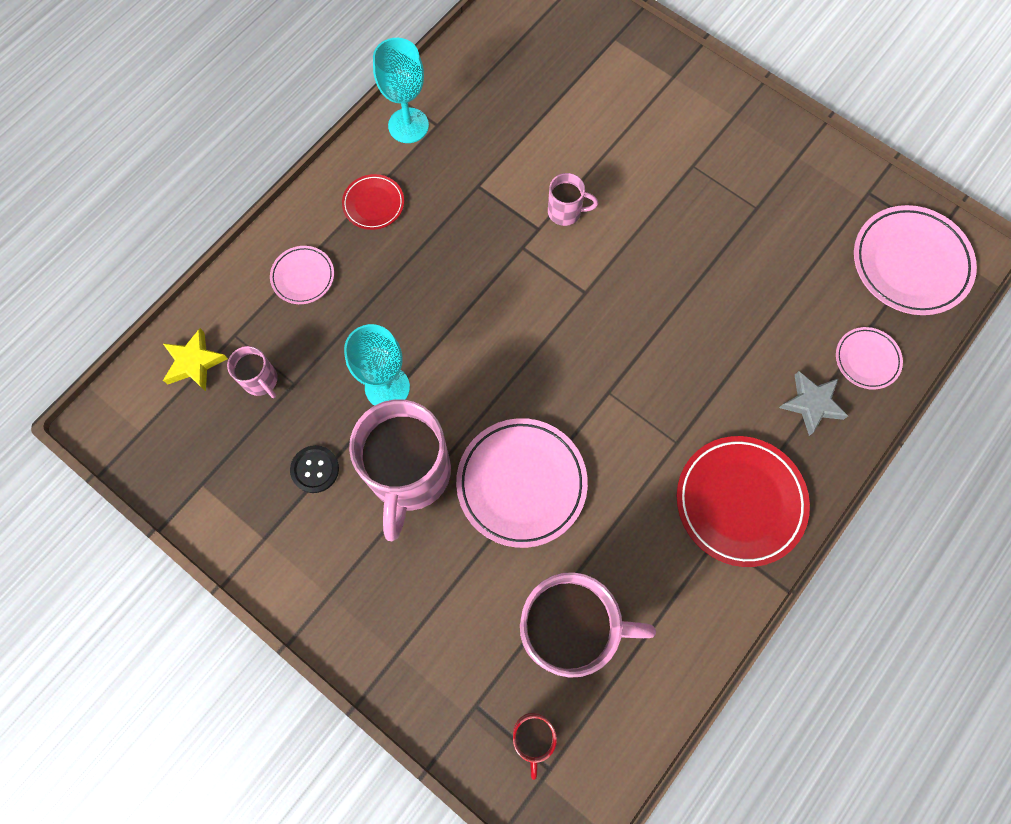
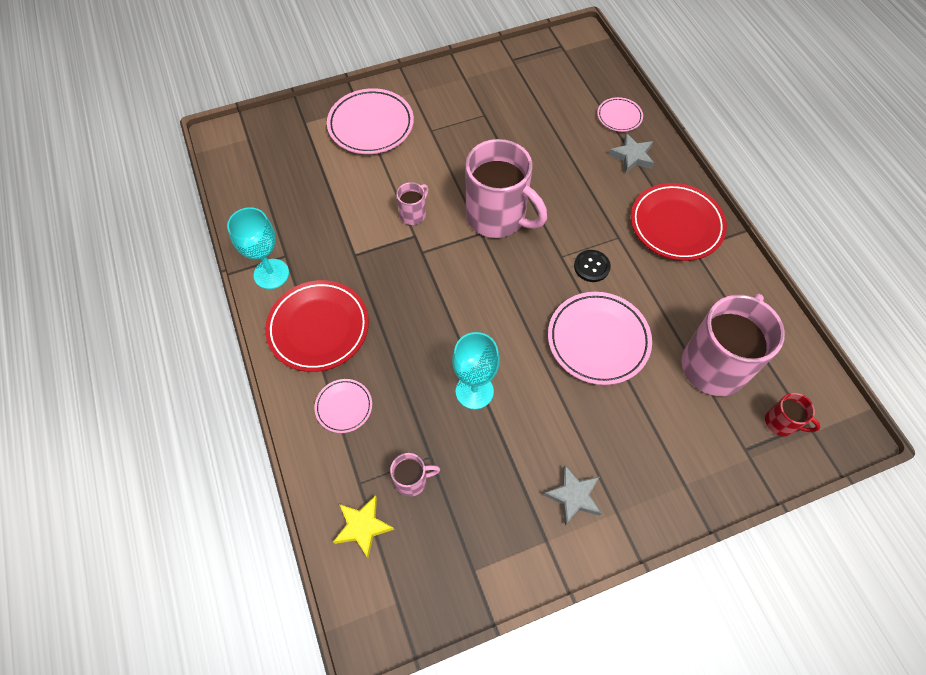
camera: 60 degrees left, 10 degrees down
black button [290,445,339,493] -> black button moved to [574,250,611,282]
red plate [342,174,404,230] -> red plate [265,280,369,372], size x1.88
pink mug [349,399,451,541] -> pink mug moved to [466,139,547,238]
pink plate [854,205,977,315] -> pink plate moved to [327,88,414,154]
none -> grey star [543,465,602,526]

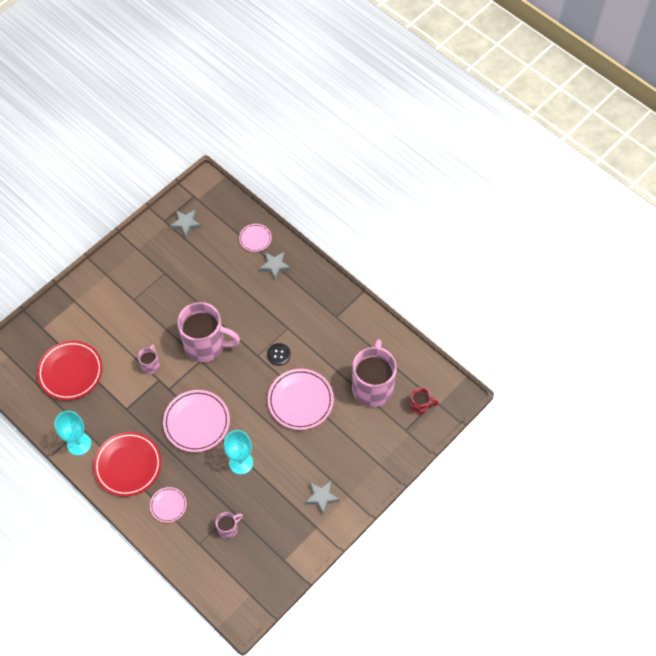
camera: 25 degrees left, 0 degrees up
pink plate [327,88,414,154] -> pink plate moved to [163,390,230,452]
yellow star [333,495,394,558] -> none
red plate [631,183,727,261] -> red plate moved to [37,341,103,400]
none -> grey star [170,210,202,237]

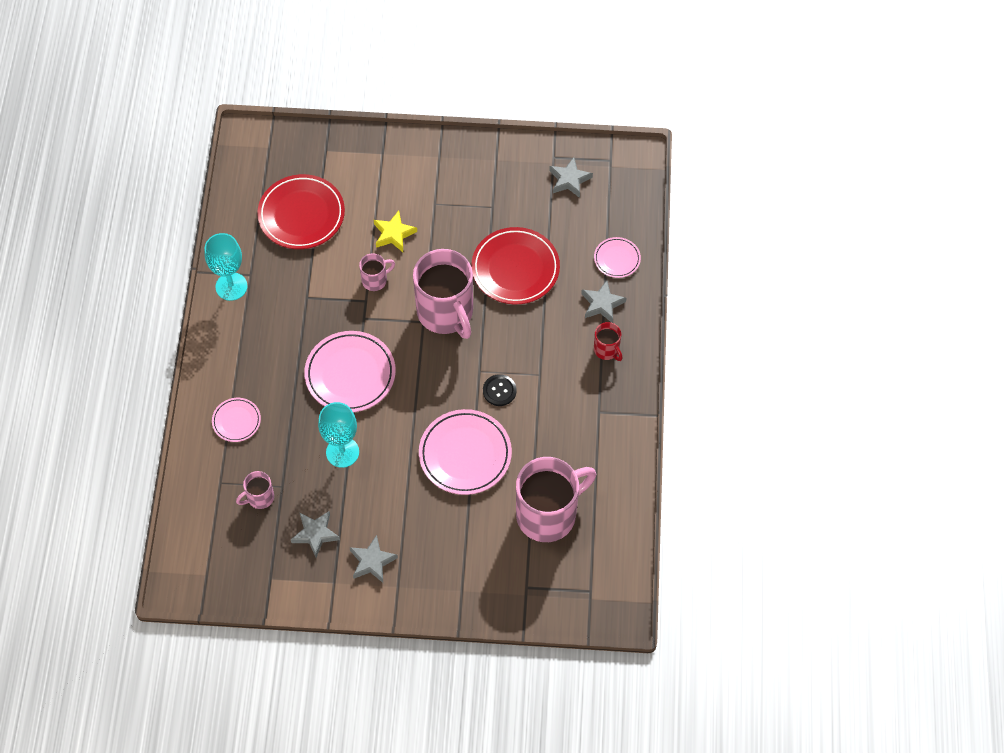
camera: 50 degrees right, 0 degrees up
red plate [93,432,162,497] -> red plate moved to [471,227,560,304]
pink mug [216,512,243,539] -> pink mug turned 135 degrees clockwise [236,471,274,509]
red mug [410,388,438,415] -> red mug moved to [594,322,623,361]
none -> grey star [291,511,340,557]
none -> yellow star [374,211,417,252]

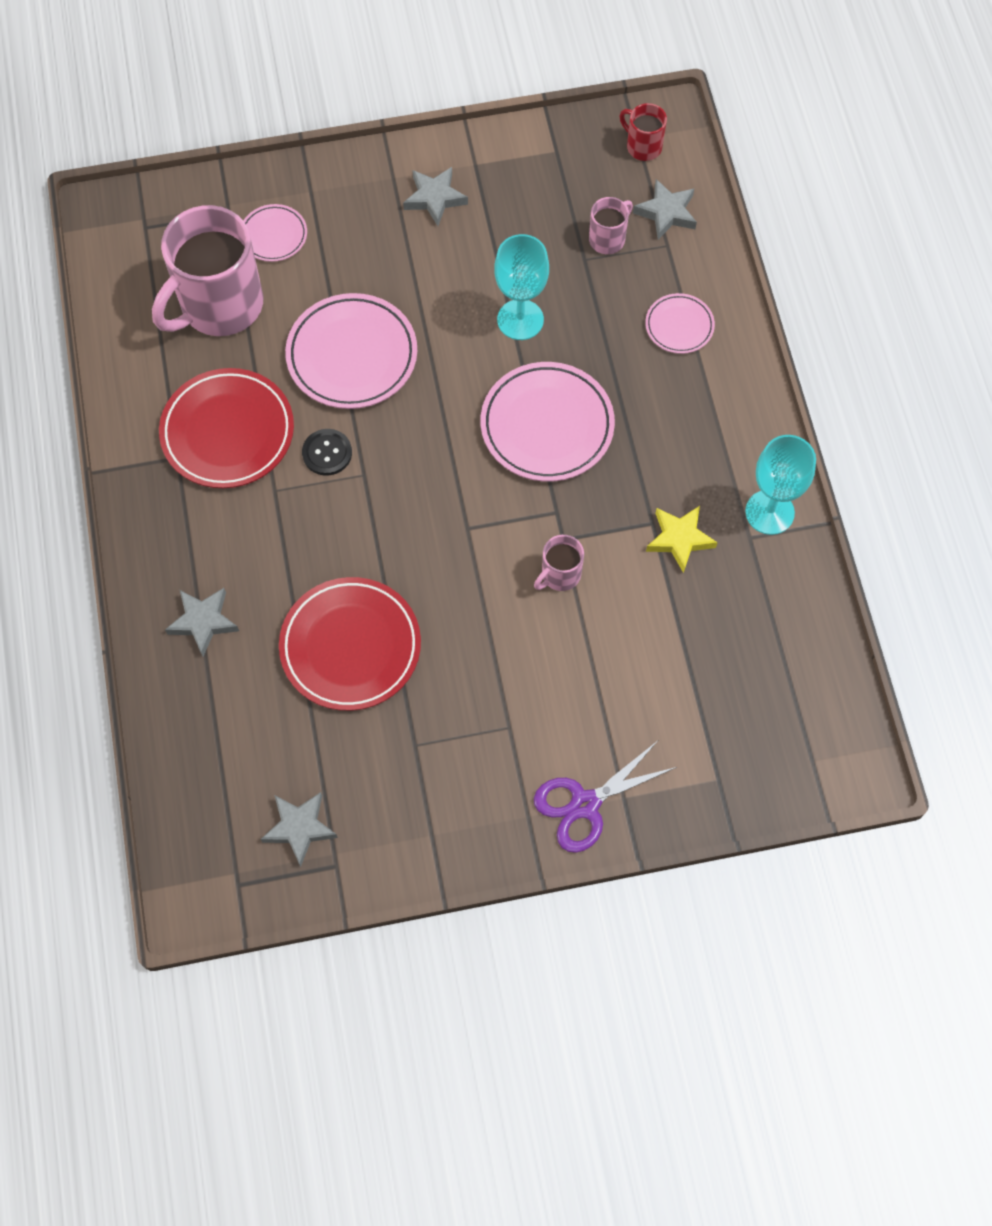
camera: 165 degrees right, 5 degrees up
red plate [257,174,345,249] -> red plate moved to [159,368,294,488]
grey star [291,511,340,557] -> grey star moved to [633,179,697,240]
yellow star [374,211,417,252] -> yellow star moved to [646,506,718,573]
pink mug [413,249,473,339] -> none
pink plate [594,237,641,278] -> pink plate moved to [244,204,307,262]
red mug [594,322,623,361] -> red mug moved to [620,103,667,161]
none -> purple scissors [534,742,677,853]

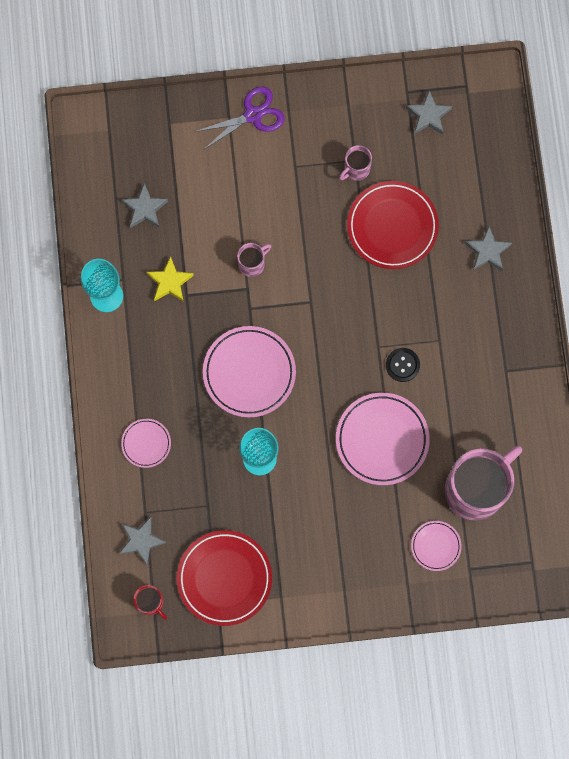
camera: 175 degrees left, 10 degrees up
red plate [159,368,294,488] -> red plate moved to [177,530,272,626]
grey star [403,167,468,226] -> grey star moved to [121,183,168,228]
pink mug [589,197,633,254] -> pink mug moved to [339,145,372,181]

